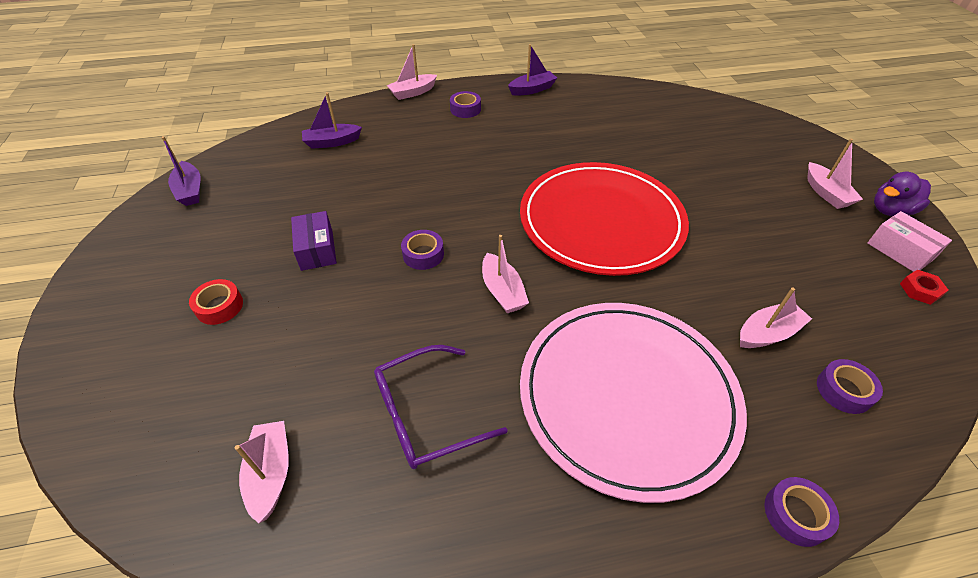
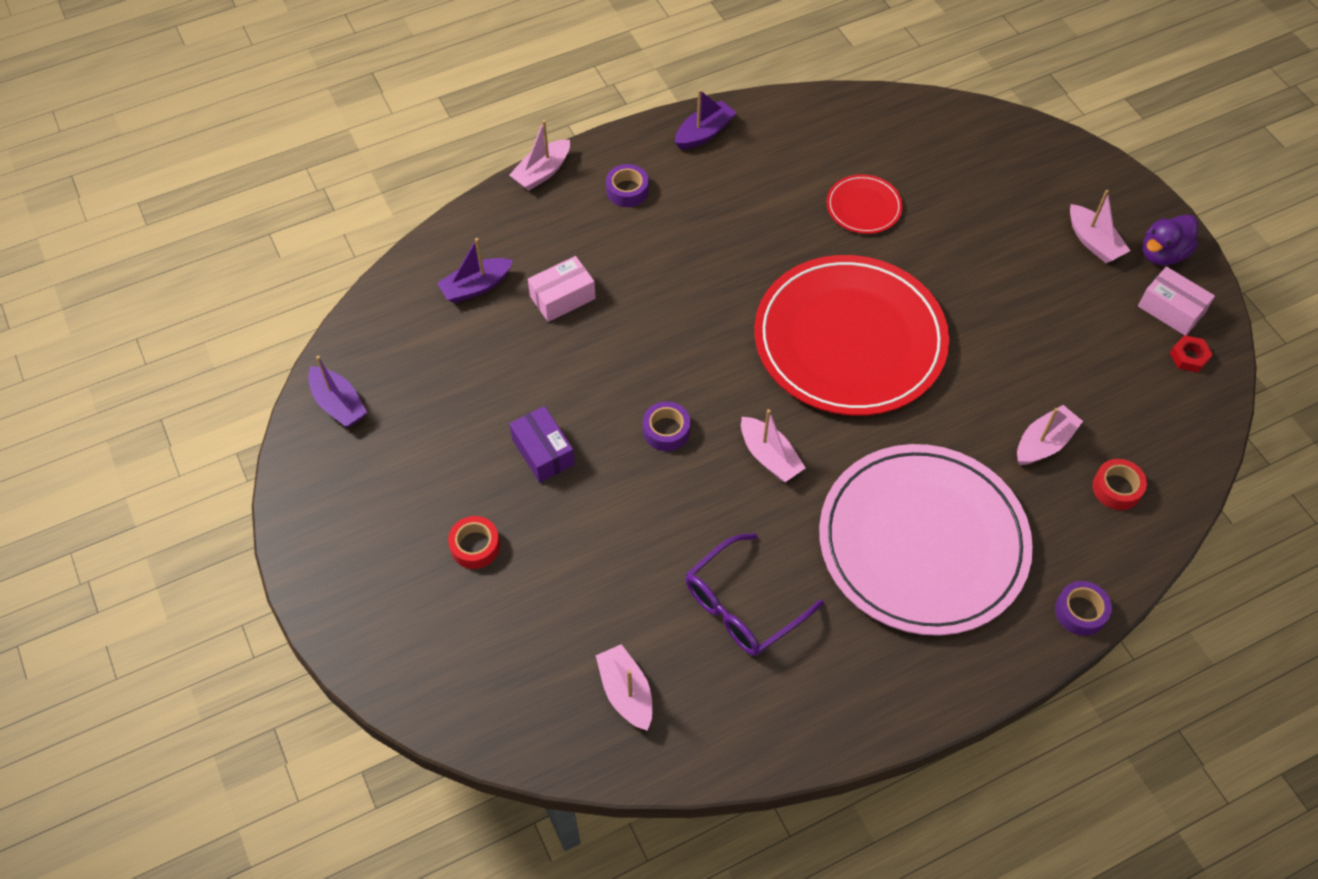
camera: 15 degrees left, 10 degrees up
purple tape [817,359,883,414] -> red tape [1092,459,1147,510]
none -> pink box [528,256,596,322]
none -> red plate [826,174,903,234]

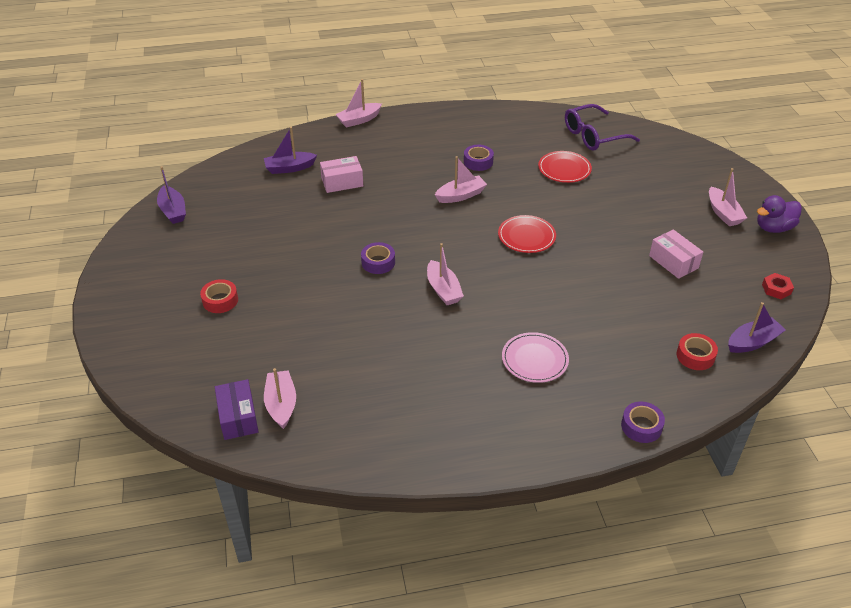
camera: 15 degrees right, 15 degrees down
purple box [509,406,575,483] -> purple box moved to [215,379,259,440]
purple tape [606,164,649,207] -> purple tape moved to [464,145,494,171]
purple boat [675,89,737,150] -> purple boat moved to [728,302,786,353]
purple glasses [686,533,824,656] -> purple glasses moved to [565,104,640,151]
red plate [754,255,949,416] -> red plate [498,215,556,253], size x0.42
pink plate [819,444,1033,636] -> pink plate [502,332,569,383], size x0.42
pink boat [1017,405,1083,465] -> pink boat moved to [435,156,487,203]
pink box [1138,267,1215,336] -> pink box moved to [649,229,703,279]

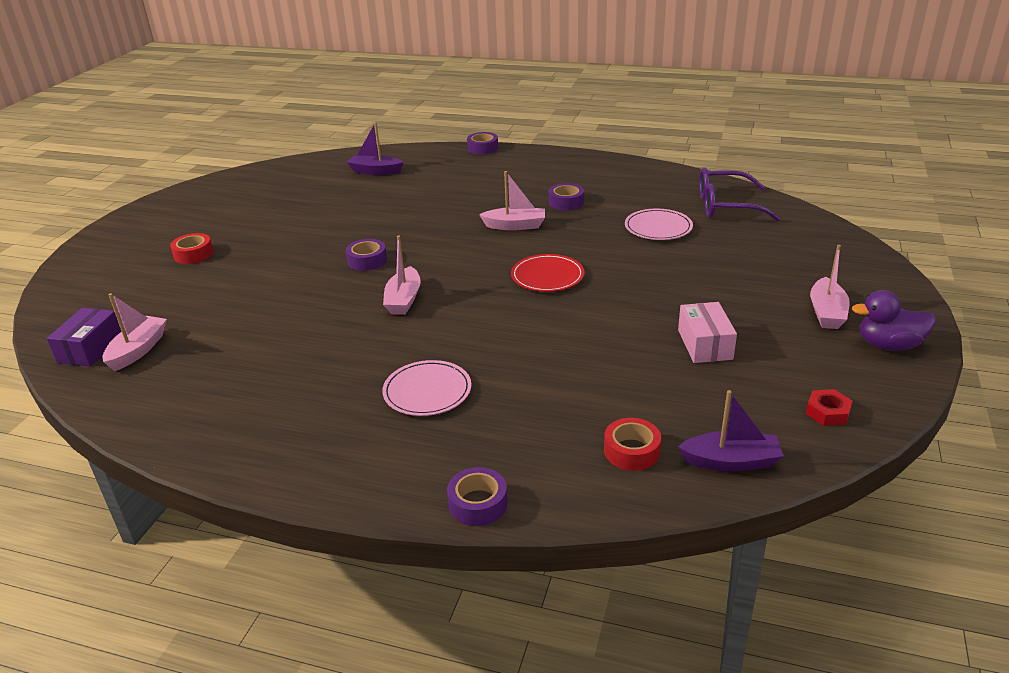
camera: 30 degrees right, 10 degrees down
purple boat [157,166,186,224] -> none
pink box [320,156,363,193] -> none
pink boat [335,79,382,128] -> purple tape [467,132,498,155]
red plate [538,151,592,183] -> pink plate [625,209,693,240]

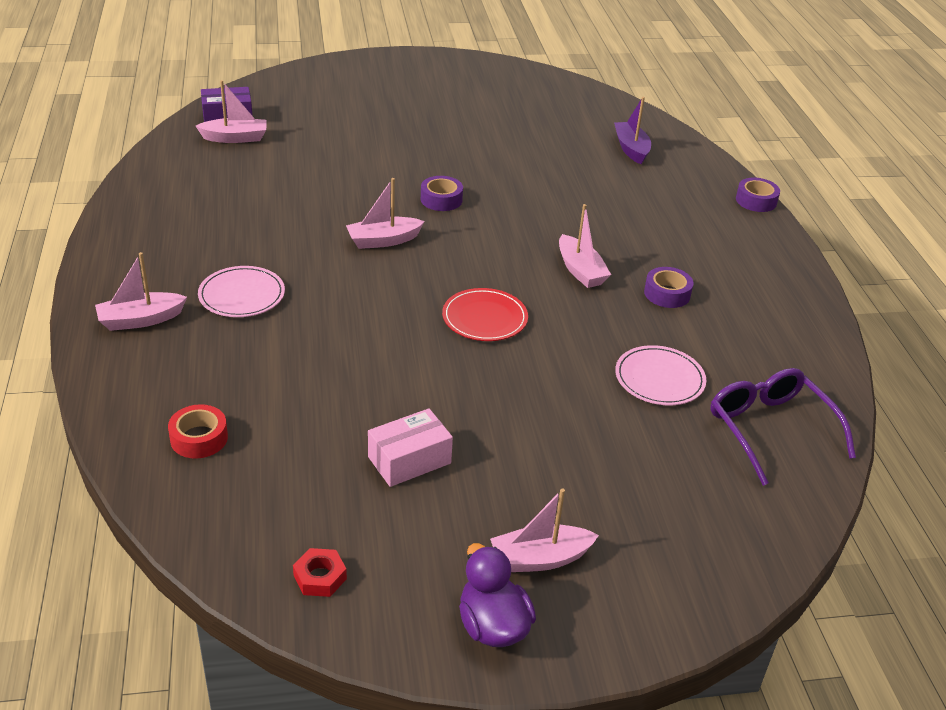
camera: 60 degrees right, 5 degrees up
red tape [170,233,213,264] -> none
purple tape [447,467,508,526] -> none
purple boat [678,390,784,471] -> none
none -> pink boat [95,252,187,331]

